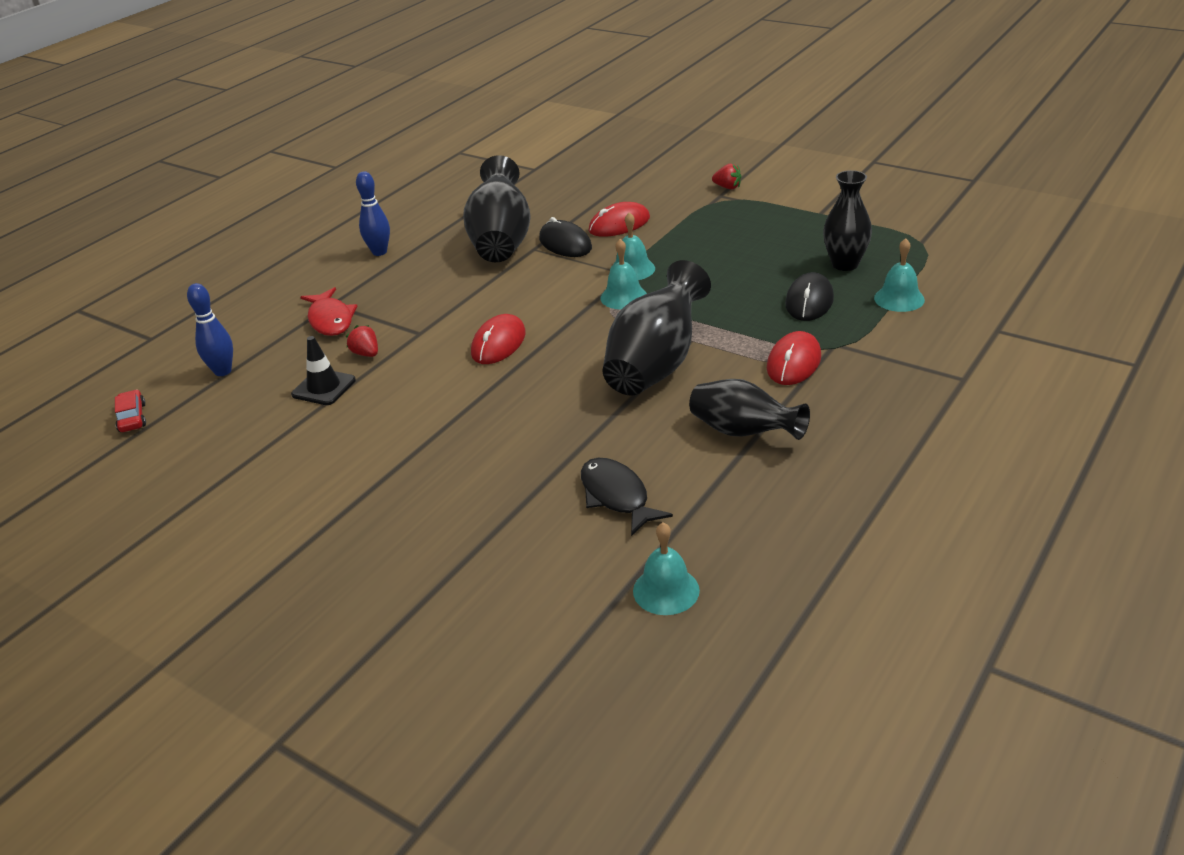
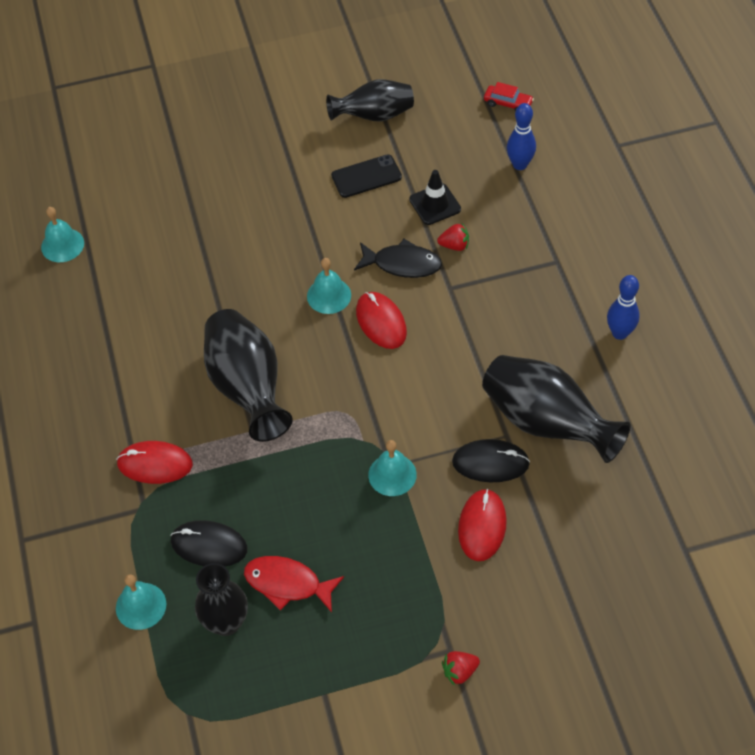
camera: 130 degrees right, 20 degrees up
red fish [301,287,357,336] -> red fish moved to [244,556,344,612]
black fish [581,458,673,536] -> black fish moved to [354,239,442,278]
turquoise bell [600,239,647,310] -> turquoise bell moved to [307,258,351,314]
black vase [689,379,810,440] -> black vase moved to [326,79,414,122]
red mouse [767,331,821,385] -> red mouse turned 60 degrees counterclockwise [116,441,193,484]
black mouse [785,272,834,321] -> black mouse turned 45 degrees counterclockwise [170,520,248,567]
none -> black phone [331,154,402,198]

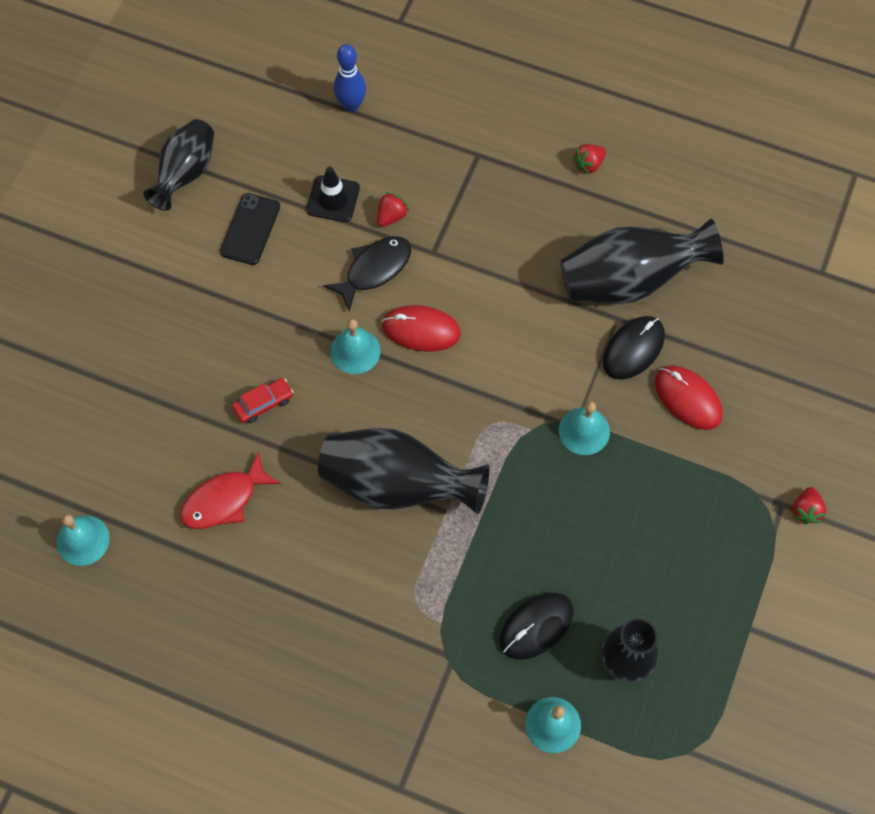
camera: 55 degrees left, 10 degrees up
red mouse [116,441,193,484] -> none
red fish [244,556,344,612] -> red fish moved to [180,452,281,529]
red car [484,82,534,111] -> red car moved to [232,378,293,423]
blue bowling pin [607,275,640,340] -> red strawberry [573,144,606,175]

